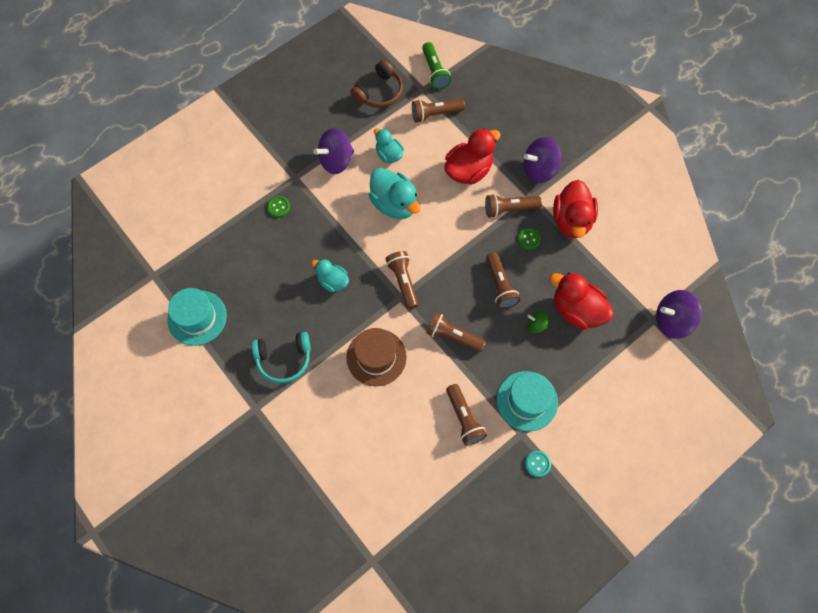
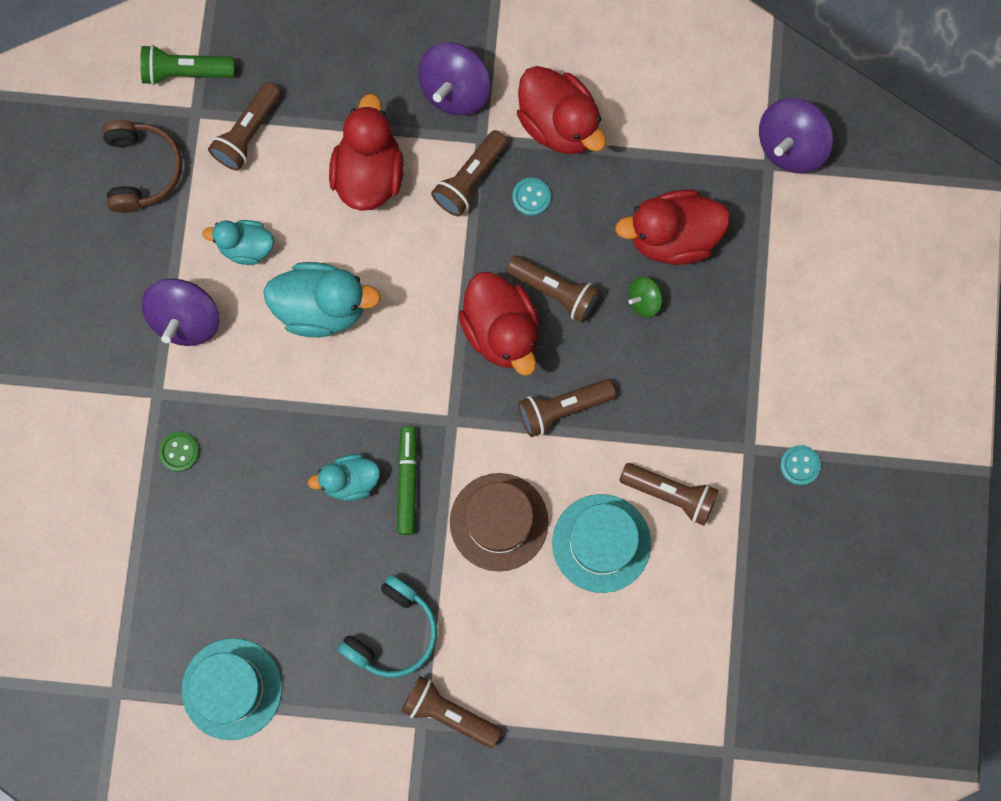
camera: 45 degrees left, 10 degrees up
brown flashlight [385,251,419,309] -> brown flashlight moved to [402,676,502,748]
green flashlight [422,42,451,89] -> green flashlight turned 150 degrees clockwise [140,45,235,85]
turquoise hat [497,371,558,431] -> turquoise hat moved to [552,494,651,593]
green button [518,228,541,250] -> turquoise button [512,178,551,216]
none -> green marker [397,426,418,535]
none -> red duck [458,272,539,376]

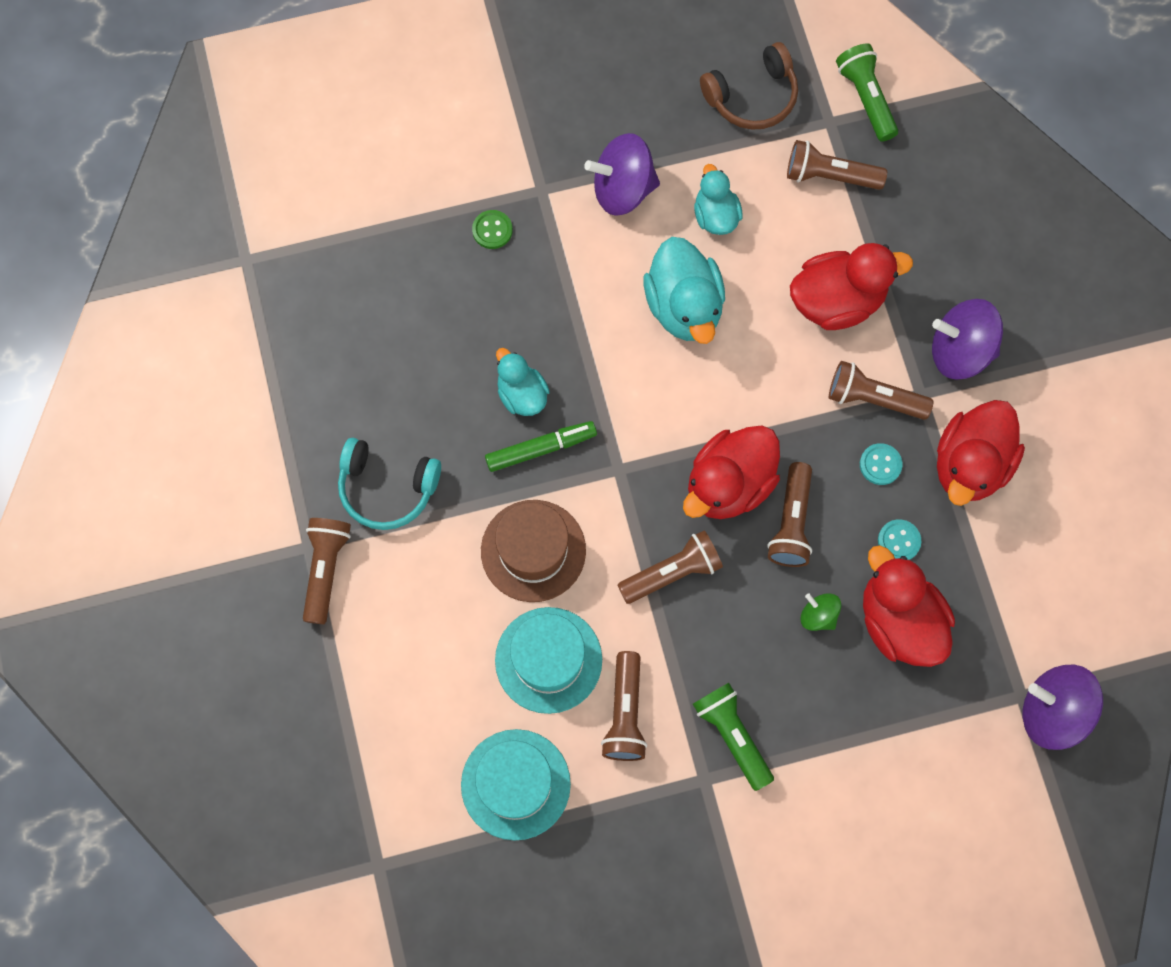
camera: 70 degrees right, 5 degrees down
turquoise hat [181,638,282,740] -> turquoise hat moved to [461,729,571,841]
brown flashlight [518,379,616,437] -> brown flashlight turned 105 degrees clockwise [618,530,723,604]
turquoise button [780,445,821,485] -> turquoise button moved to [878,519,921,560]
none -> green flashlight [693,683,774,791]

